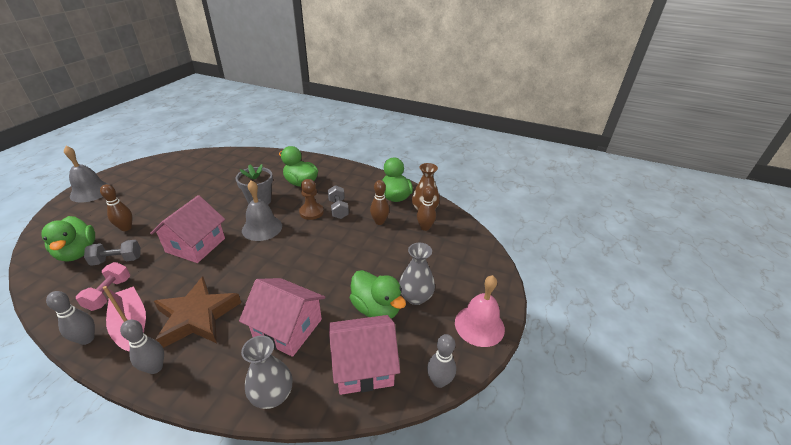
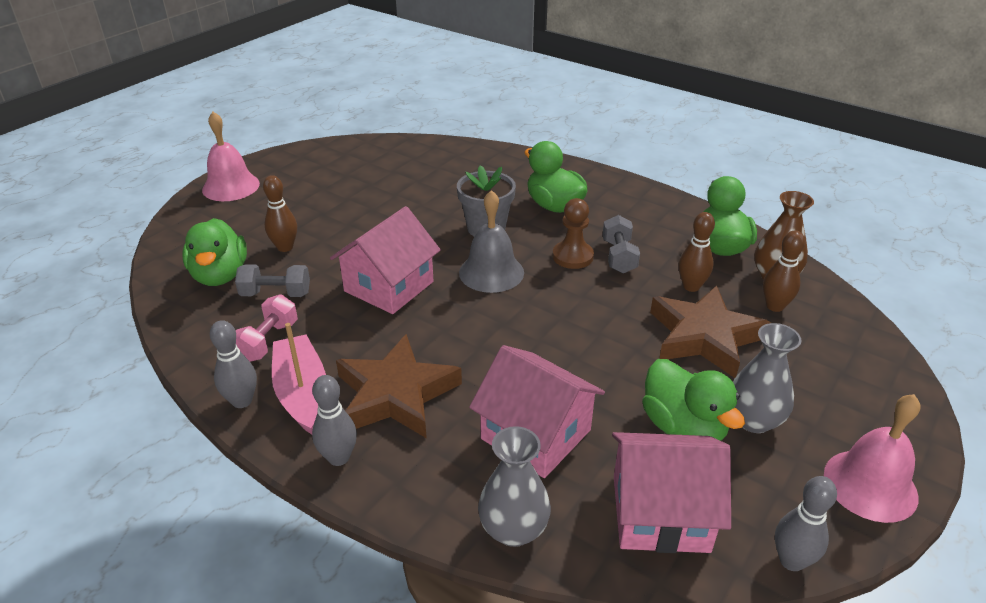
camera: 15 degrees right, 0 degrees up
grey bell [64,146,110,202] -> pink bell [202,112,260,201]
none -> brown star [650,286,771,378]

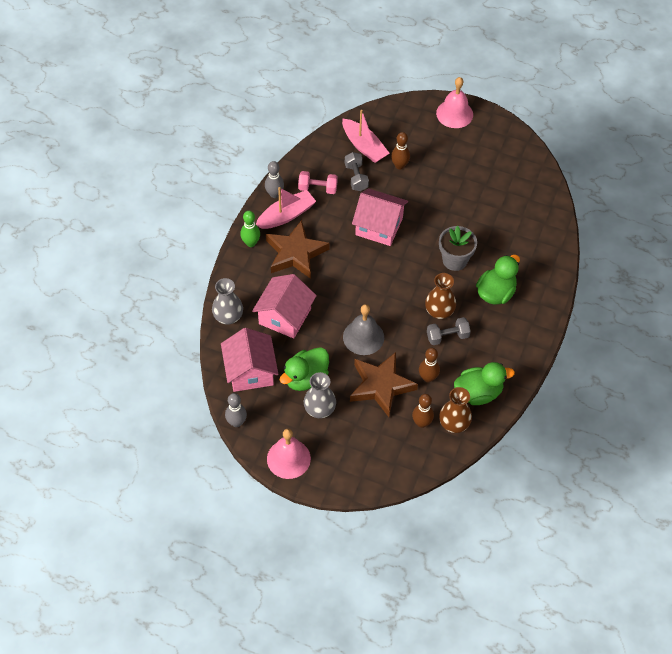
camera: 75 degrees right, 20 degrees up
green duck [182,218,247,286] -> pink boat [342,110,390,163]
grey bowling pin [312,375,357,466] -> green bowling pin [240,211,260,247]
grey bell [459,190,524,293] -> grey bell moved to [343,304,384,355]
brown pawn [552,198,594,269] -> brown vase [425,273,456,319]

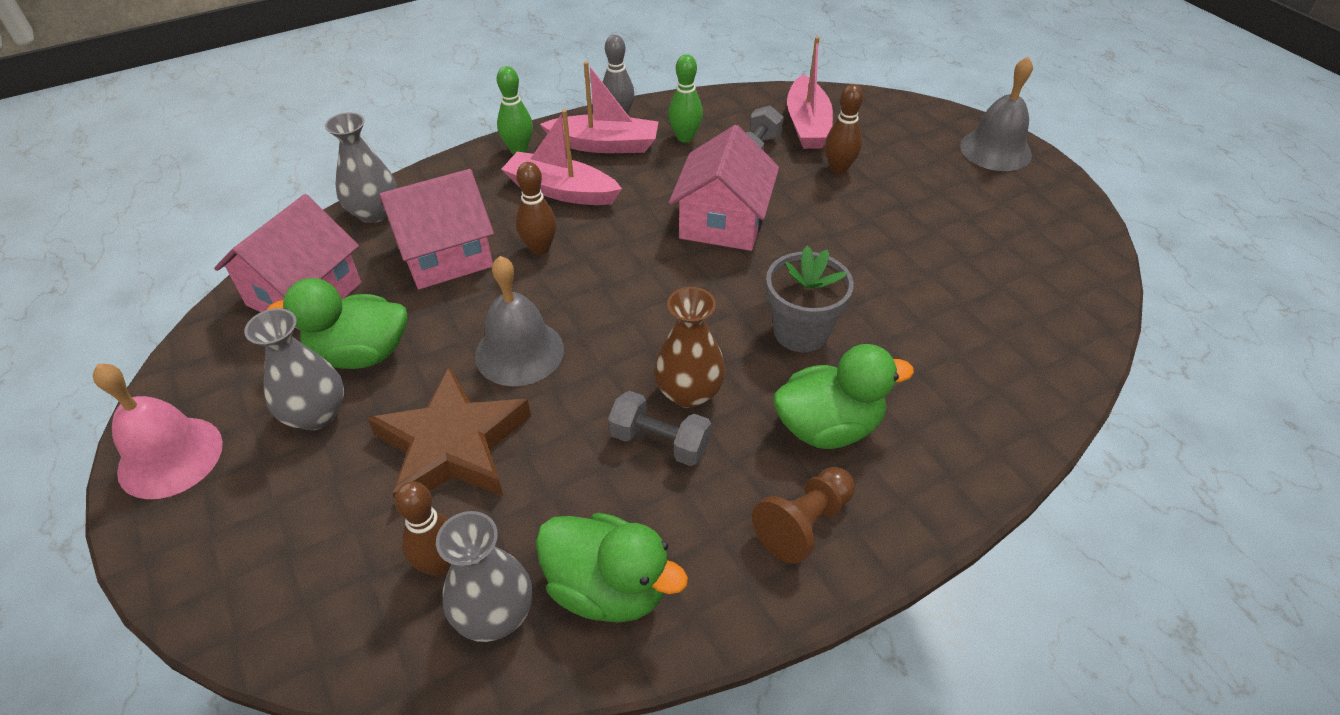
camera: 40 degrees right, 10 degrees down
grey bowling pin [225,393,247,427] -> none
brown star [266,220,330,279] -> pink boat [501,109,622,205]
pink dumbbell [298,171,338,194] -> green bowling pin [668,54,703,143]
pink house [352,188,408,246] -> pink house turned 45 degrees clockwise [669,125,779,251]
brown bowling pin [419,348,440,382] -> brown bowling pin moved to [516,162,557,255]
pink bell [436,77,473,128] -> grey bell [960,57,1033,171]
brown vase [439,387,472,433] -> grey vase [436,511,532,642]
none -> brown pawn [752,467,855,564]

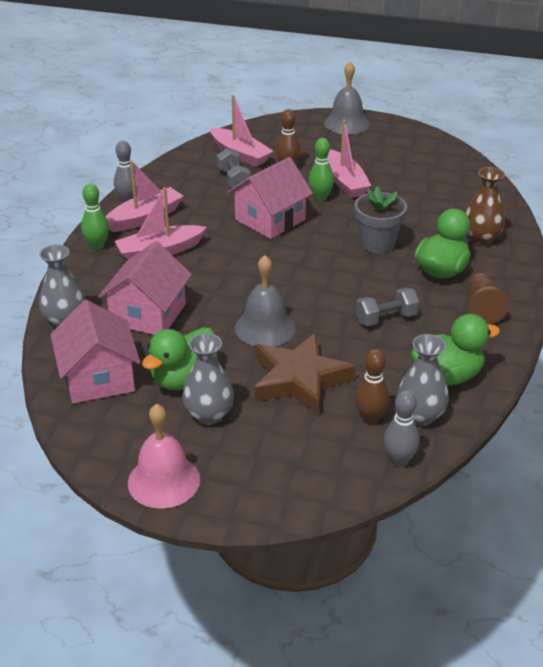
camera: 45 degrees left, 10 degrees down
brown bowling pin [516,162,557,255] -> none
brown vase [654,287,726,408] -> brown vase moved to [465,167,505,245]
green bowling pin [668,54,703,143] -> green bowling pin moved to [308,138,334,201]
pink house [669,125,779,251] -> pink house turned 75 degrees clockwise [228,157,313,239]
none -> pink boat [328,120,372,198]
none -> grey bowling pin [384,390,420,467]

